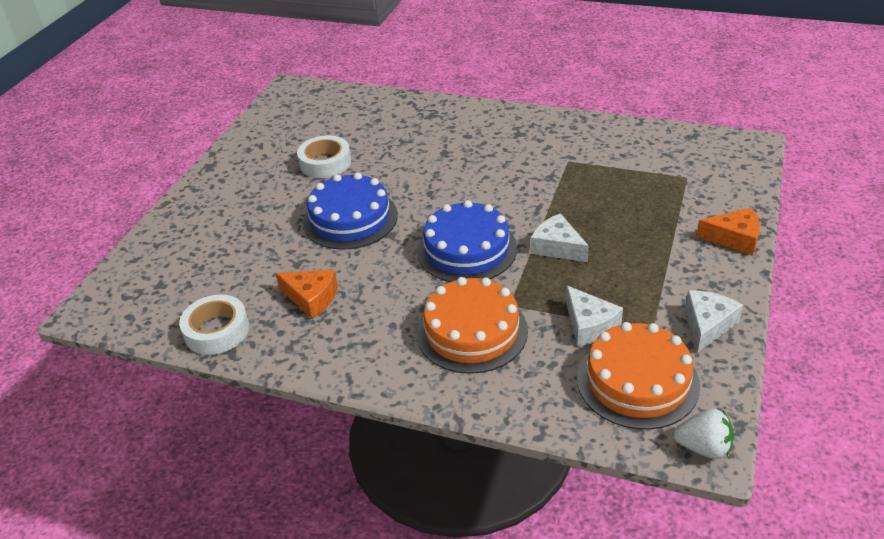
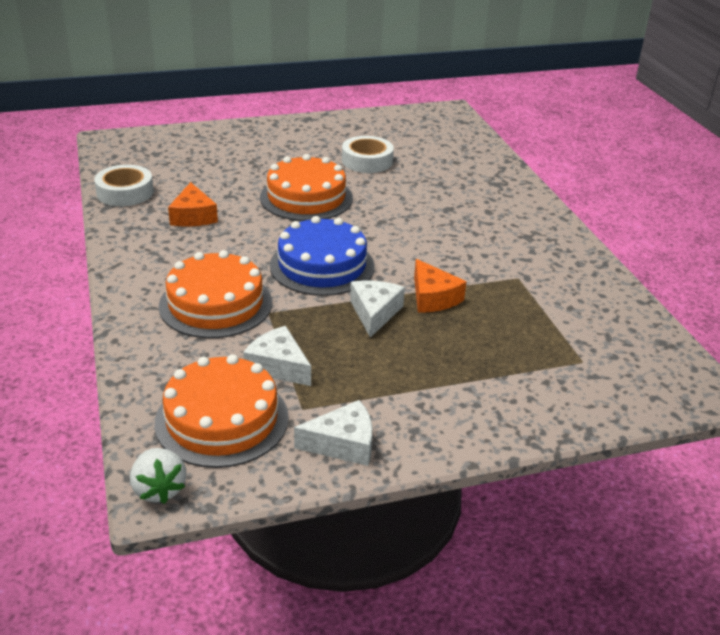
camera: 50 degrees right, 5 degrees down
blue cake [303,173,398,250] -> orange cake [260,154,353,221]
white cheese [566,285,623,346] -> white cheese turned 105 degrees clockwise [243,326,311,386]
orange cheese [696,208,760,256] -> orange cheese moved to [414,259,467,313]

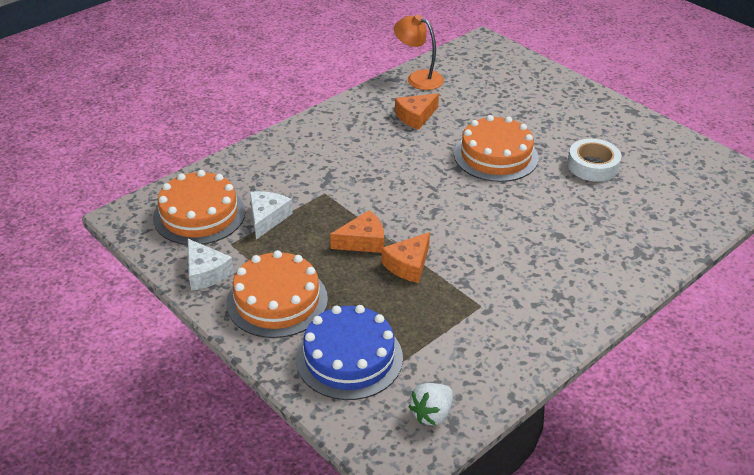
camera: 65 degrees right, 5 degrees up
white tape [94,165,154,206] -> orange lamp [394,14,444,90]
white strawberry [130,448,186,504] -> white strawberry moved to [408,383,453,426]
orange cake [159,250,272,338] -> orange cake moved to [227,250,328,338]
blue cake [270,216,375,296] -> blue cake moved to [296,305,403,400]
white cheese [350,281,405,338] -> orange cheese [330,210,384,253]

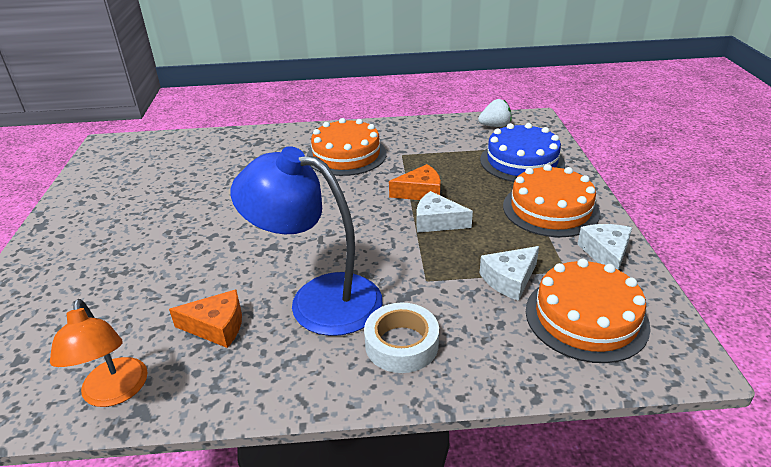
camera: 140 degrees left, 5 degrees down
orange cheese [330,210,384,253] -> white cheese [417,191,473,233]
orange cake [454,115,538,182] -> orange cake moved to [307,118,387,176]
white tape [567,139,621,182] -> white tape moved to [364,303,439,373]
none -> blue lamp [231,146,382,336]

